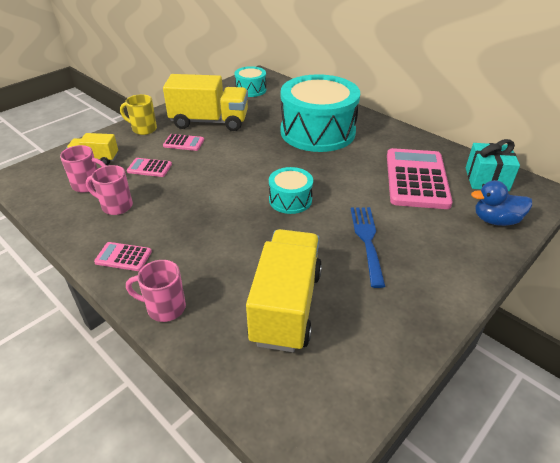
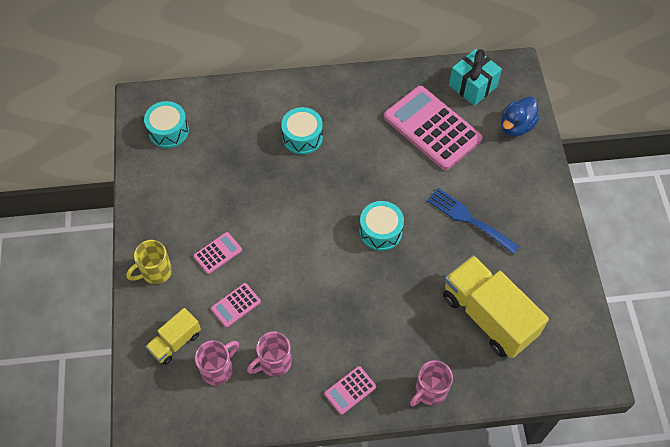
camera: 50 degrees left, 20 degrees up
yellow truck [163,74,248,131] -> none
turquoise drum [281,74,360,152] -> turquoise drum [281,107,323,154], size x0.48

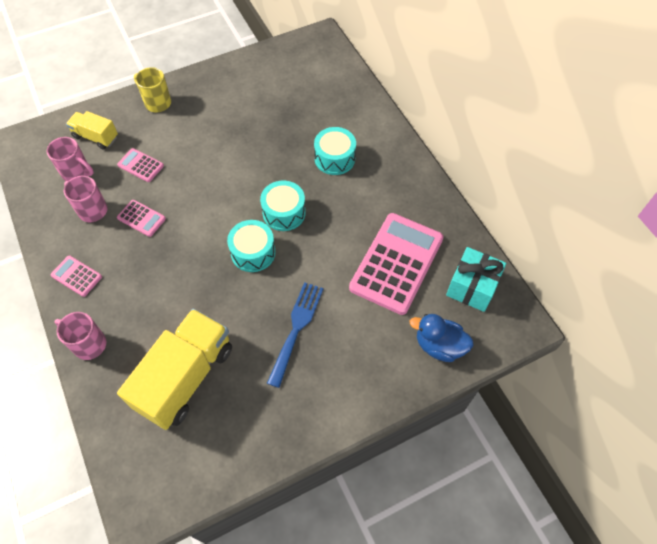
camera: 70 degrees right, 0 degrees up
turquoise drum [144,101,189,148] -> turquoise drum moved to [260,181,306,231]
pink calculator [193,232,242,274] -> pink calculator moved to [117,200,166,237]

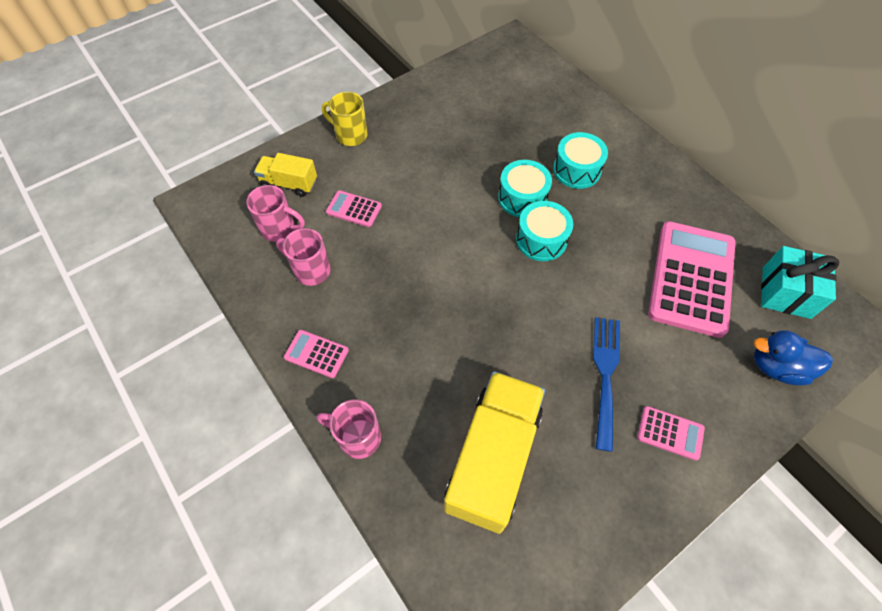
camera: 10 degrees left, 0 degrees up
pink calculator [117,200,166,237] -> pink calculator moved to [637,406,705,461]
turquoise drum [227,220,276,272] -> turquoise drum moved to [498,160,552,217]

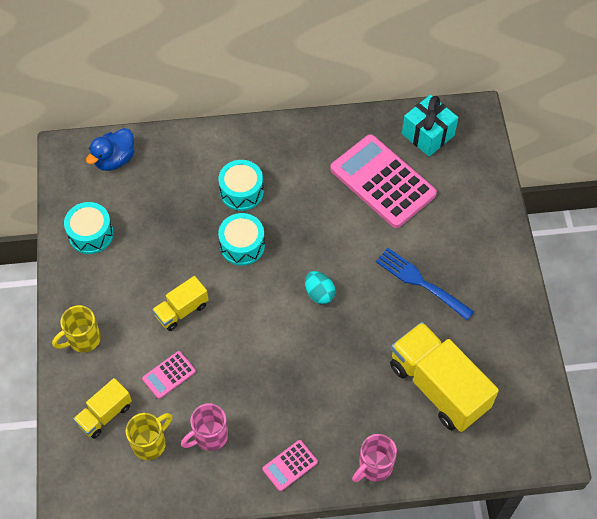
camera: 60 degrees left, 0 degrees up
pink mug [246,185,305,242] -> yellow mug [125,413,172,460]
turquoise drum [516,201,573,261] -> turquoise drum moved to [64,202,114,254]
pink calculator [637,406,705,461] -> none
blue duck [754,330,833,386] -> blue duck moved to [86,128,135,171]
none -> yellow truck [152,276,209,331]
none -> turquoise egg [305,271,336,304]

